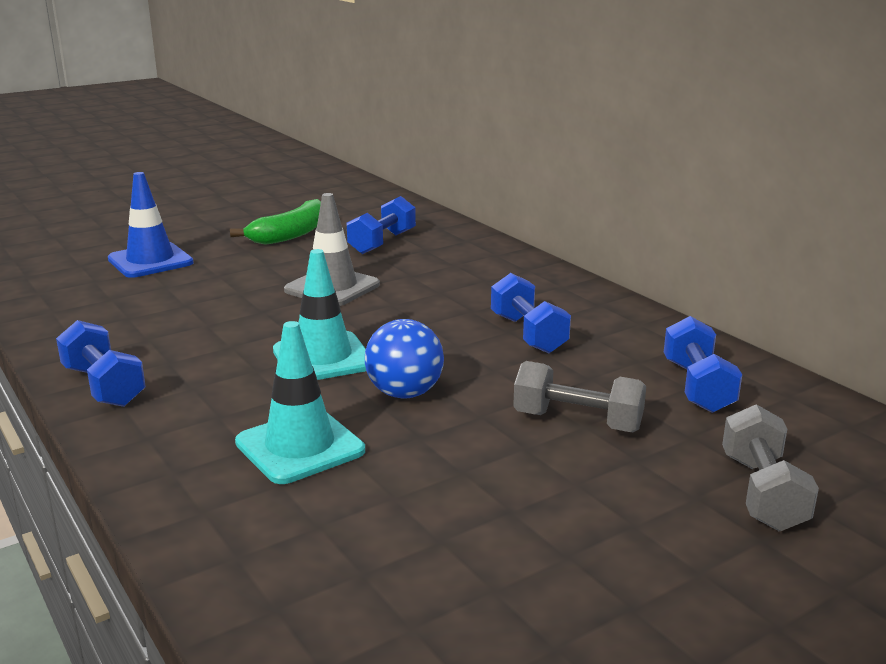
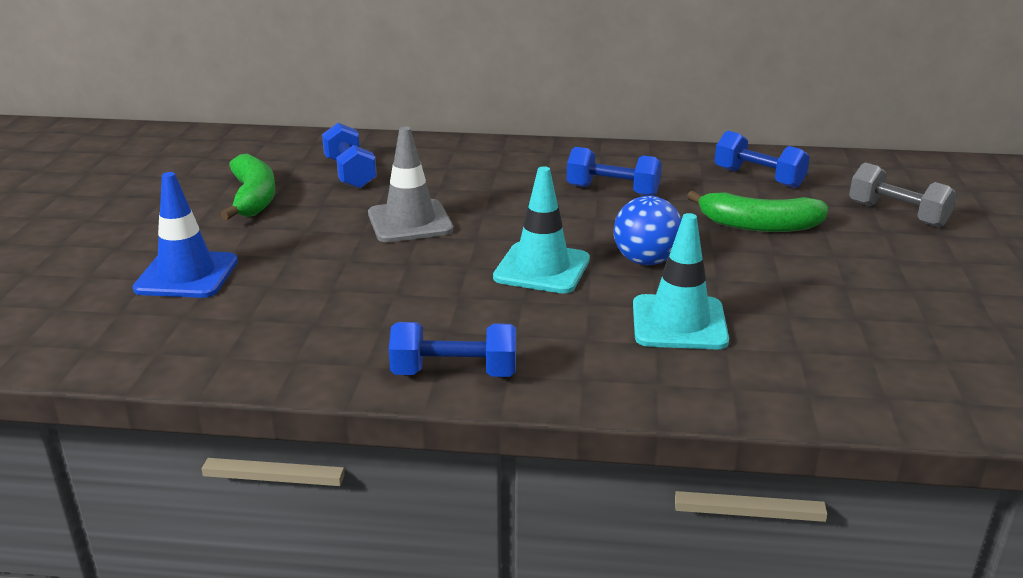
camera: 50 degrees left, 5 degrees up
grey dumbbell [513,361,646,432] -> green banana [687,190,828,232]

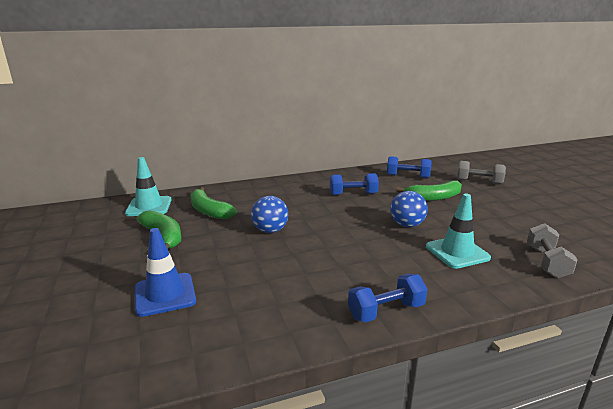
camera: 25 degrees left, 5 degrees down
blue dumbbell [322,123,377,189] -> green banana [190,187,237,219]
grey traffic cone [368,126,453,242] -> blue ball [251,196,288,233]
turquoise traffic cone [493,166,590,294] -> turquoise traffic cone moved to [125,157,172,216]
none -> grey dumbbell [527,223,578,278]

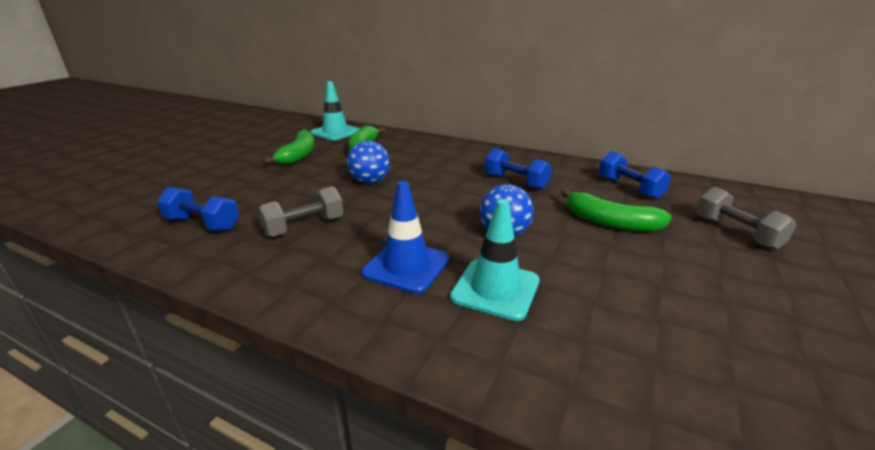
camera: 45 degrees right, 5 degrees up
blue traffic cone [135,228,196,317] -> blue traffic cone moved to [361,181,449,294]
blue dumbbell [348,274,427,322] -> blue dumbbell moved to [157,187,239,231]
grey dumbbell [527,223,578,278] -> grey dumbbell moved to [257,186,344,238]

